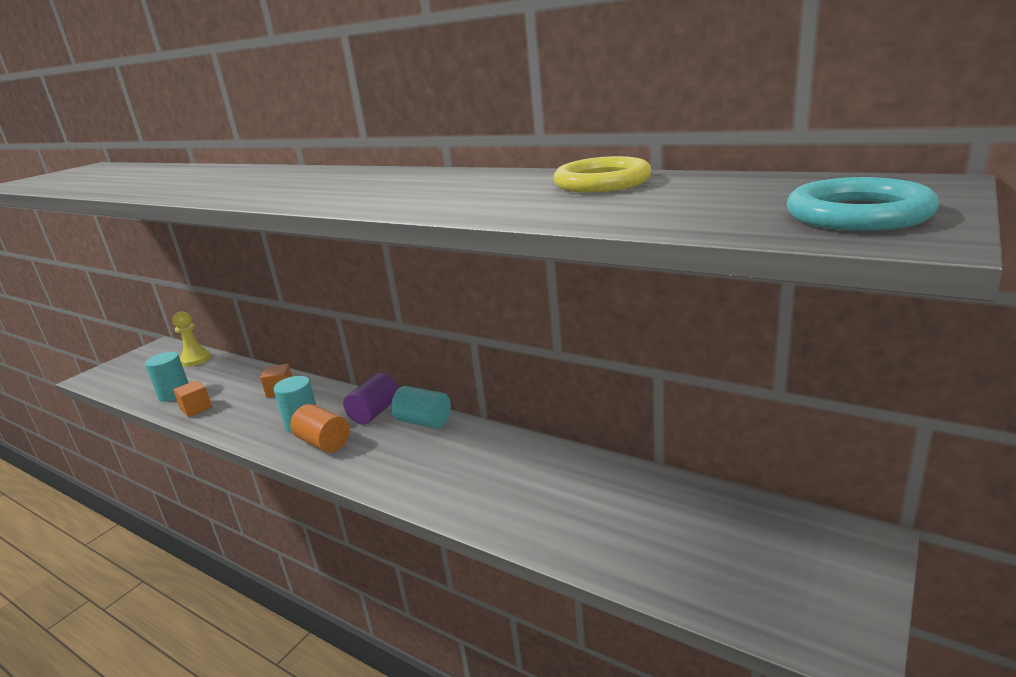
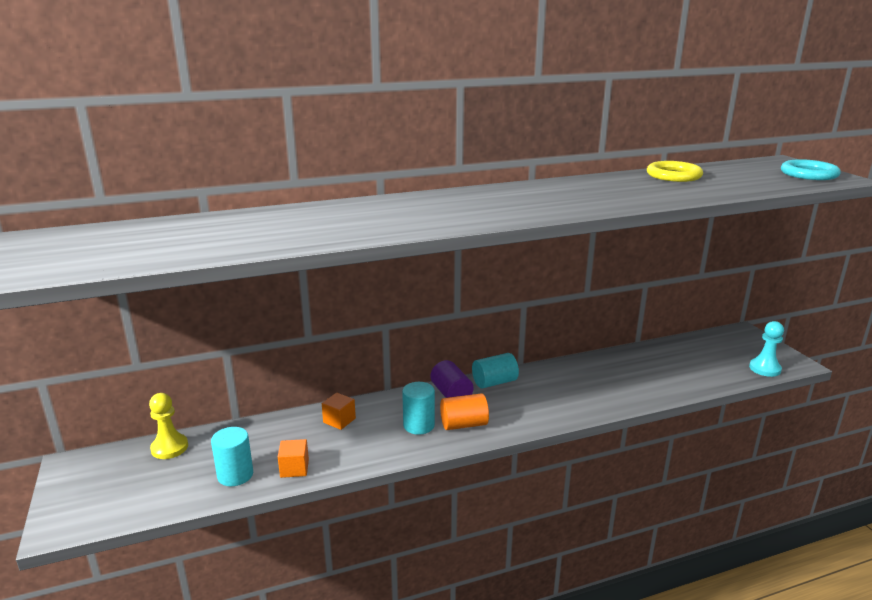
camera: 55 degrees left, 0 degrees up
none -> turquoise pawn [749,321,784,377]

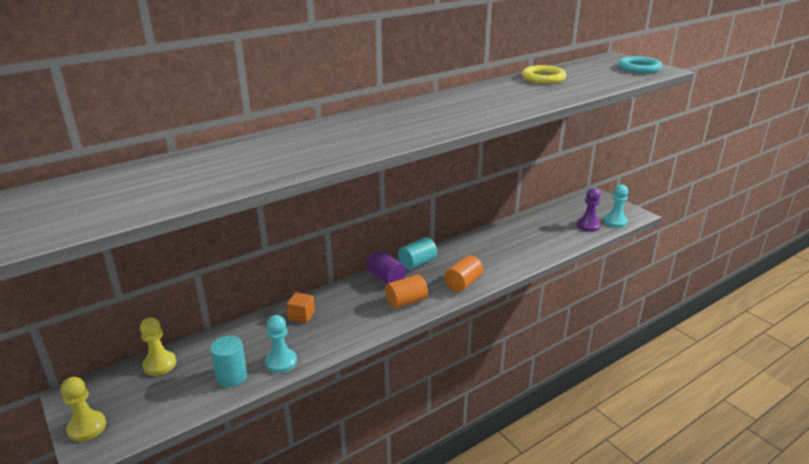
camera: 15 degrees left, 5 degrees up
orange cube [278,439,309,478] -> turquoise pawn [265,315,297,373]
turquoise cylinder [402,382,435,435] -> none
none -> yellow pawn [61,377,106,442]
none -> orange cylinder [444,255,483,292]
none -> purple pawn [577,188,601,232]

